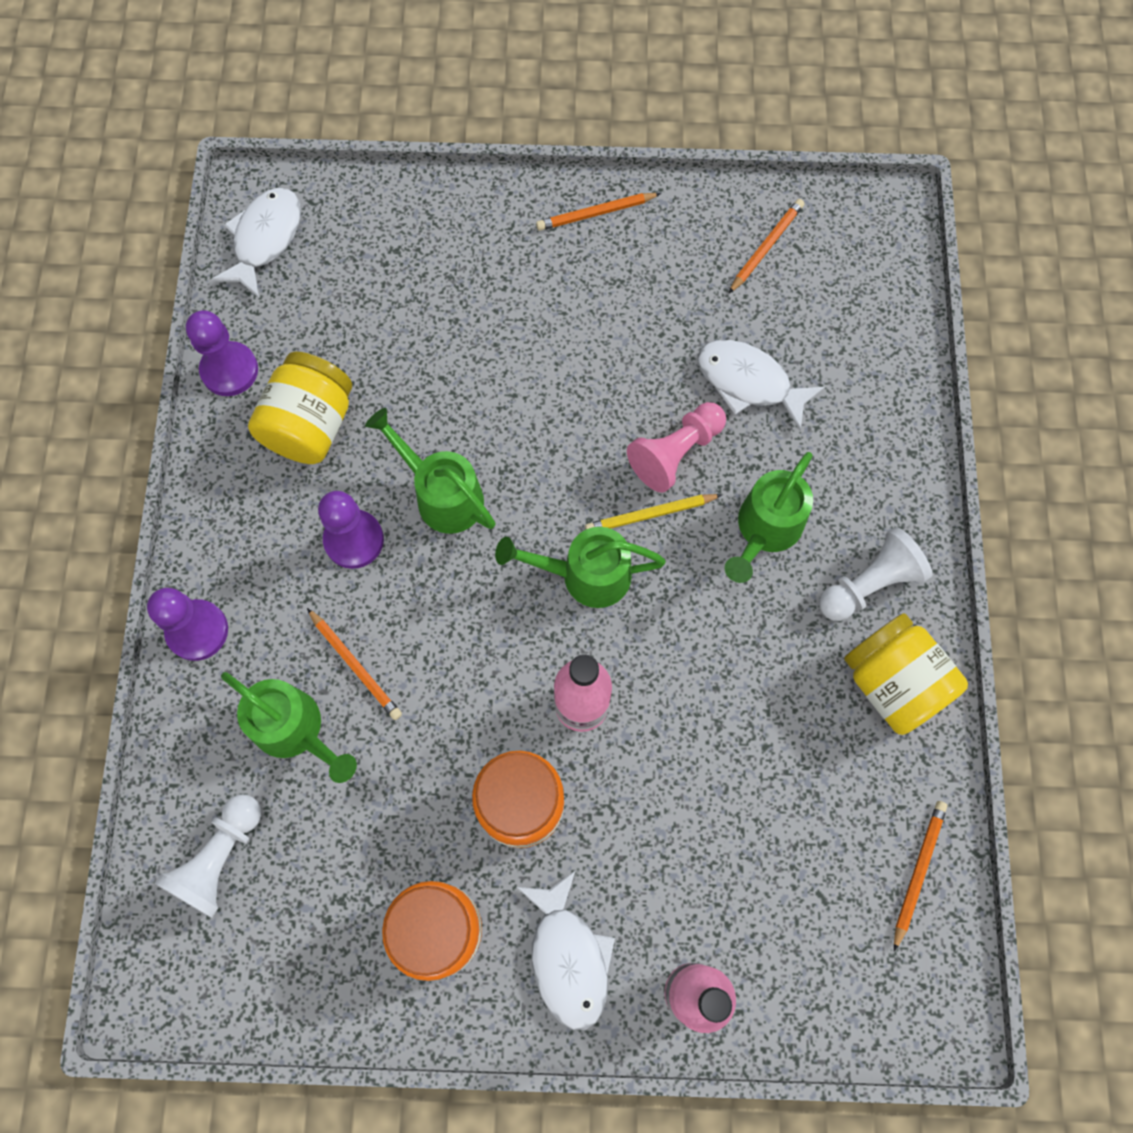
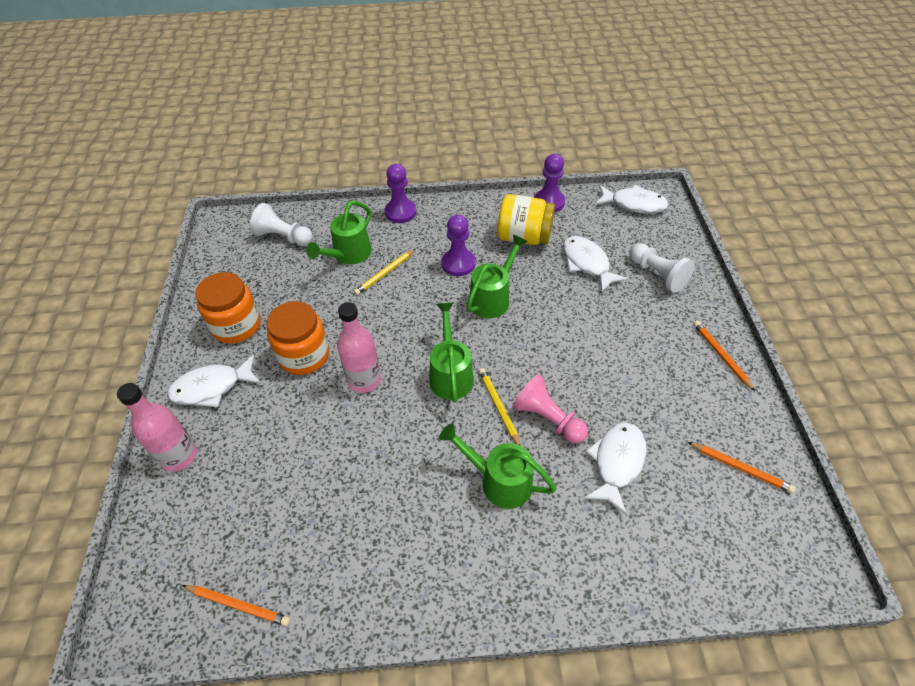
camera: 85 degrees right, 20 degrees down
orange pencil [307,608,402,720] -> yellow pencil [354,249,415,295]
white pawn [819,527,933,621] -> white pawn moved to [629,243,695,293]
yellow jar [844,613,968,735] -> none
none -> white fish [563,236,628,293]

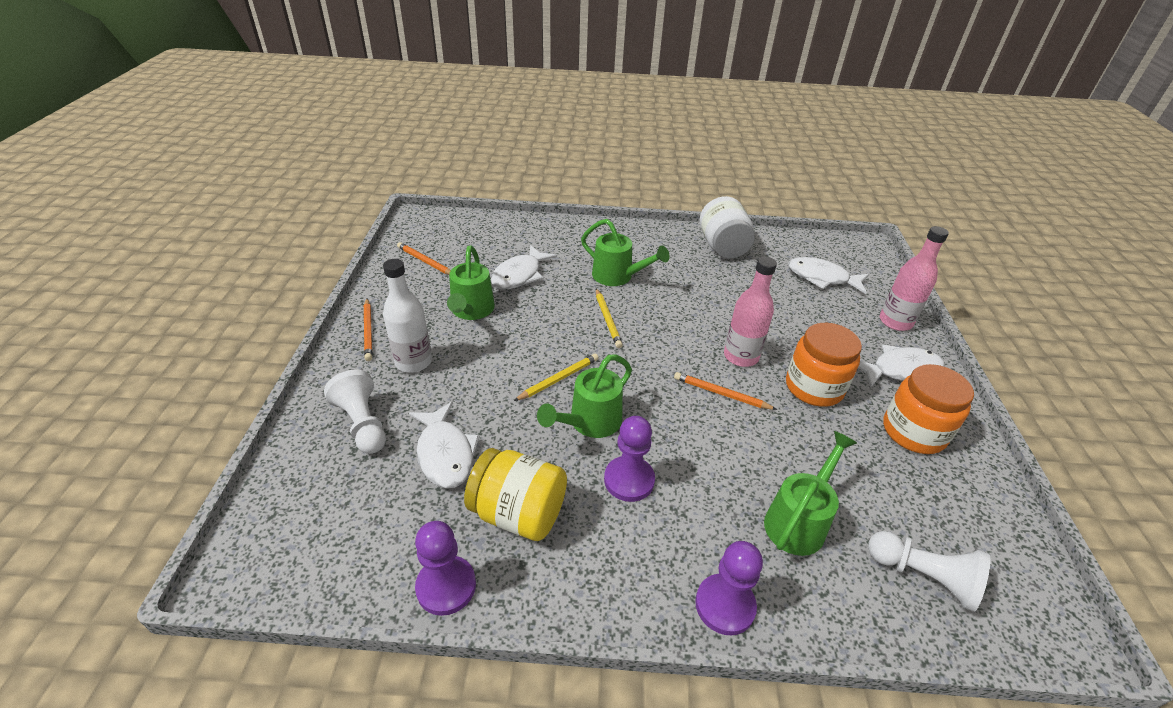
camera: 175 degrees left, 10 degrees down
orange pencil [182,585,290,626] -> orange pencil moved to [674,372,777,410]
yellow pencil [354,249,415,295] -> yellow pencil moved to [514,354,599,401]
green watering can [429,303,474,402] -> green watering can moved to [447,246,495,320]
pink pawn [513,374,588,444] -> none
white fish [595,185,669,213] -> white fish moved to [788,257,869,294]
none -> white bottle [383,259,432,373]
none -> white jar [700,196,755,258]

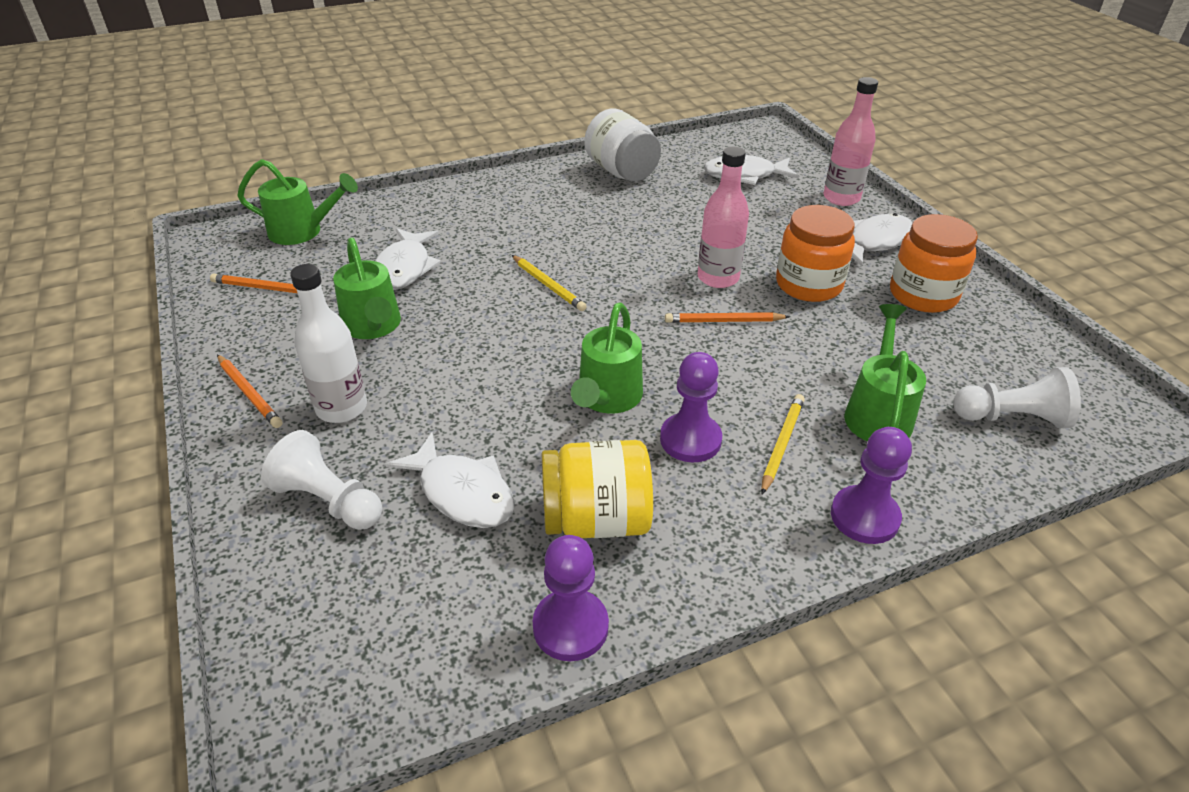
camera: 25 degrees left, 0 degrees up
yellow pencil [514,354,599,401] -> yellow pencil moved to [761,394,805,494]
green watering can [581,219,670,286] -> green watering can moved to [237,159,358,245]

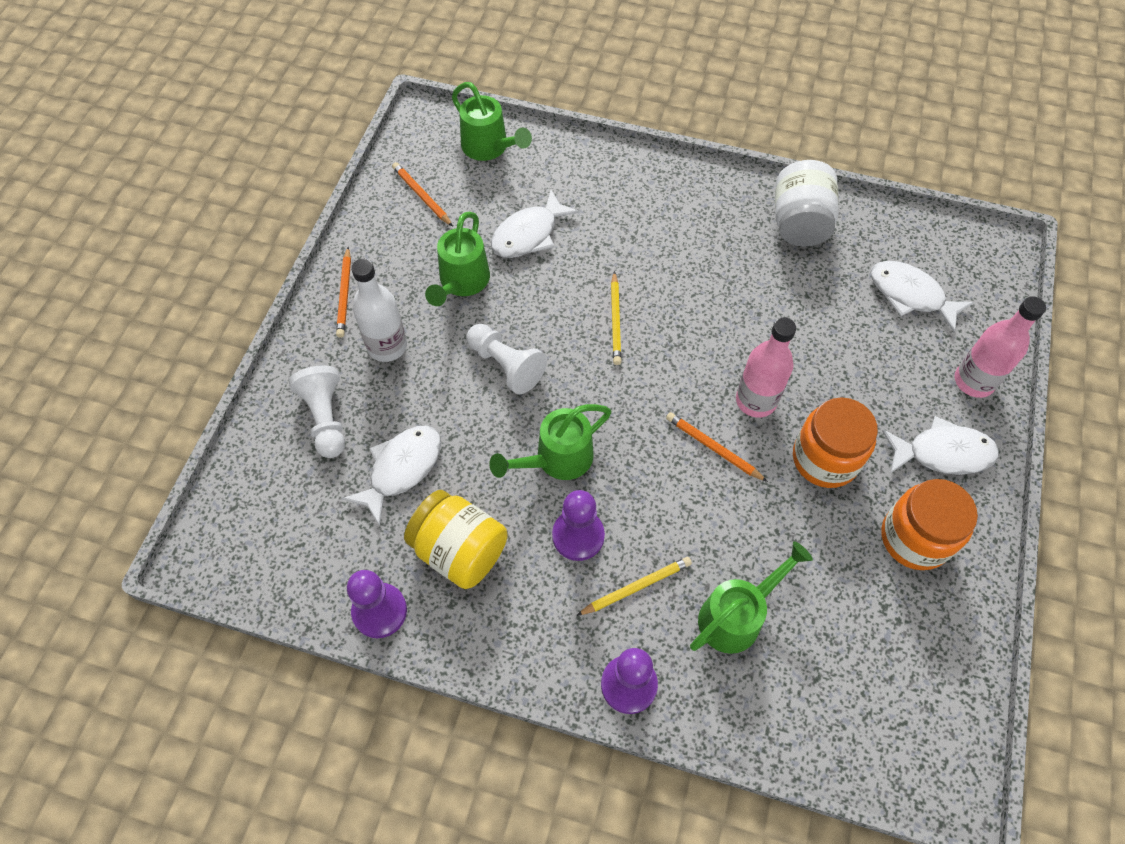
camera: 40 degrees right, 20 degrees up
white fish [385,432,515,528] -> white fish turned 135 degrees counterclockwise [342,426,441,526]
white pawn [953,367,1081,428] -> white pawn moved to [467,324,547,394]

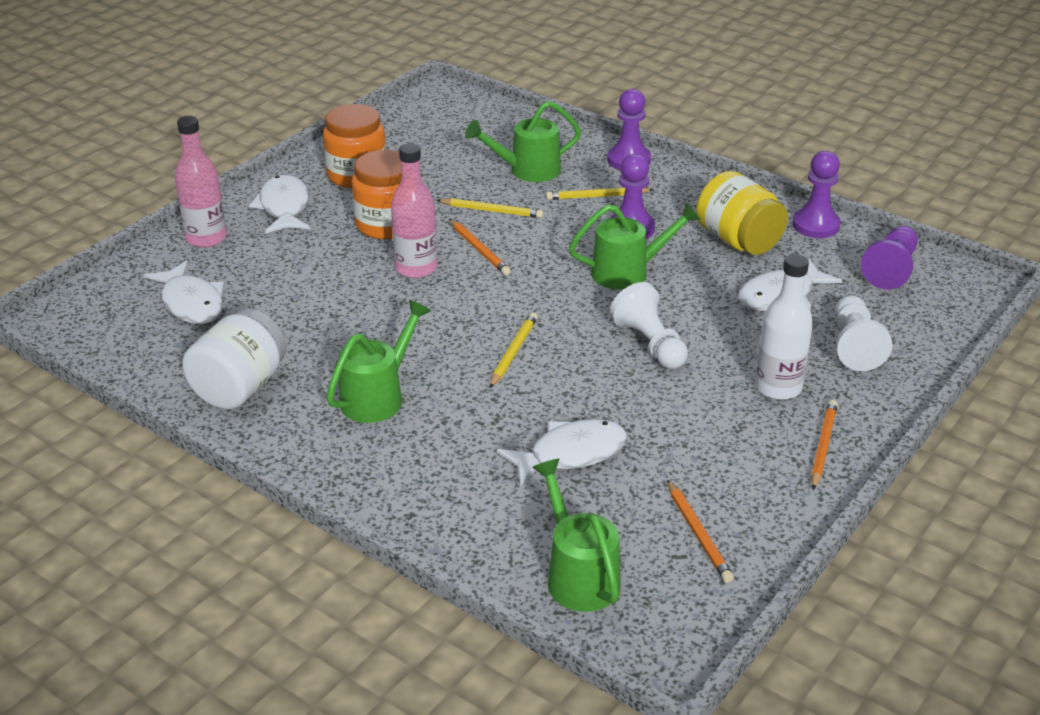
camera: 160 degrees left, 25 degrees down
green watering can [425,212,490,306] -> green watering can moved to [326,300,431,423]
white fish [882,416,999,475] -> white fish turned 60 degrees clockwise [249,175,310,234]
none -> yellow pencil [437,198,544,218]
none -> purple pawn [861,226,918,290]

